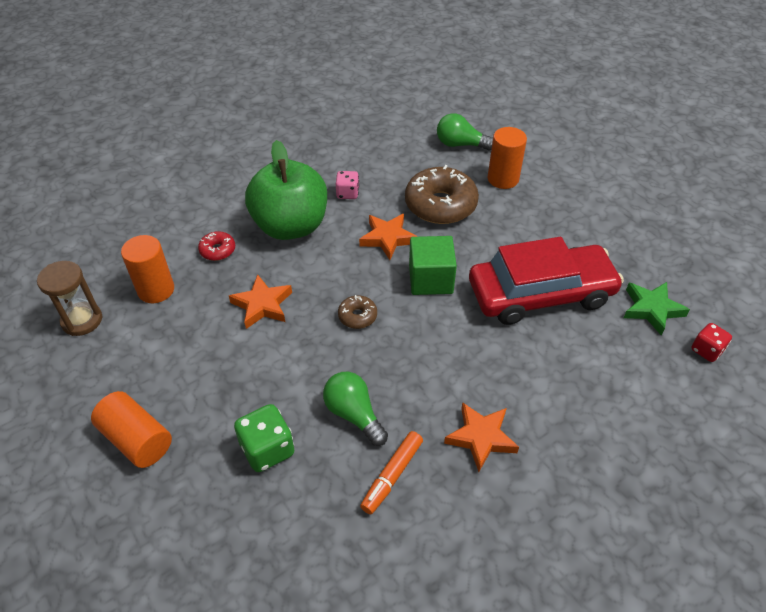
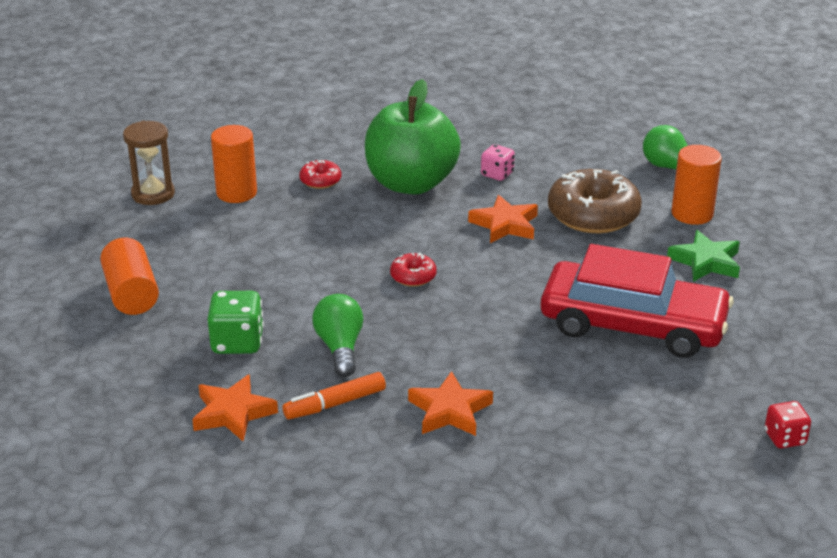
camera: 30 degrees right, 15 degrees down
orange star [229,274,292,329] -> orange star moved to [192,374,278,441]
brown donut [338,295,377,329] -> red donut [390,253,437,287]
green cube [409,236,457,295] -> none
green star [624,282,690,335] -> green star moved to [667,230,740,282]

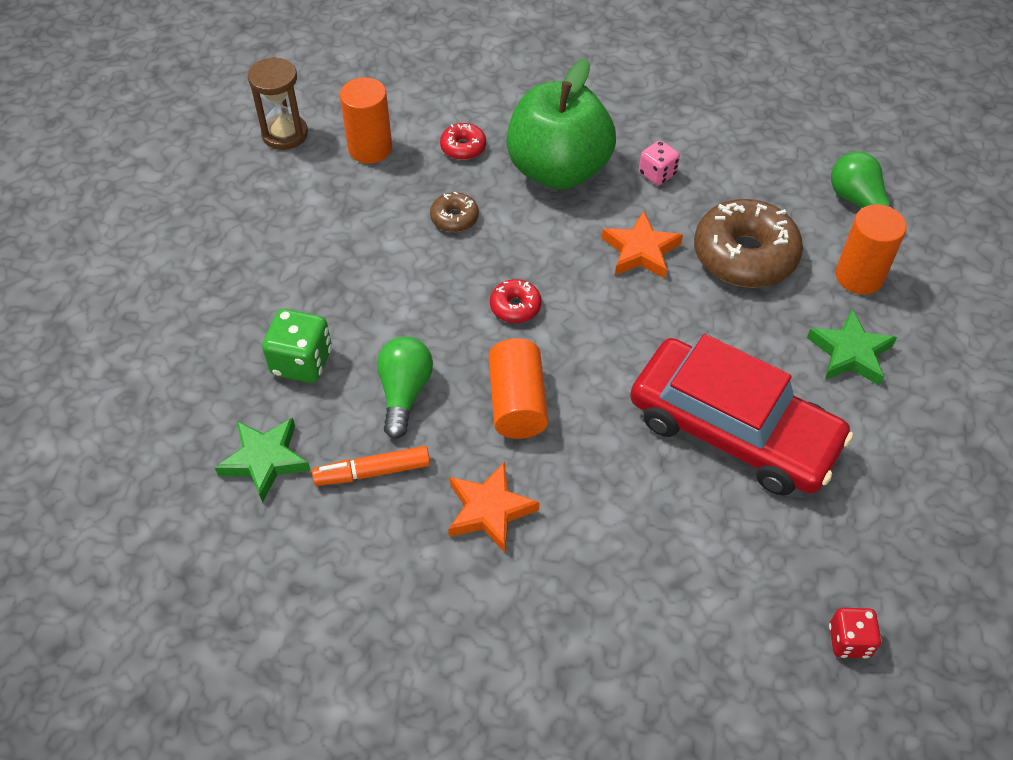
camera: 15 degrees right, 20 degrees up
orange cylinder [100,238,159,315] -> orange cylinder moved to [488,338,548,439]
orange star [192,374,278,441] -> green star [215,418,311,503]
none -> brown donut [430,192,479,232]

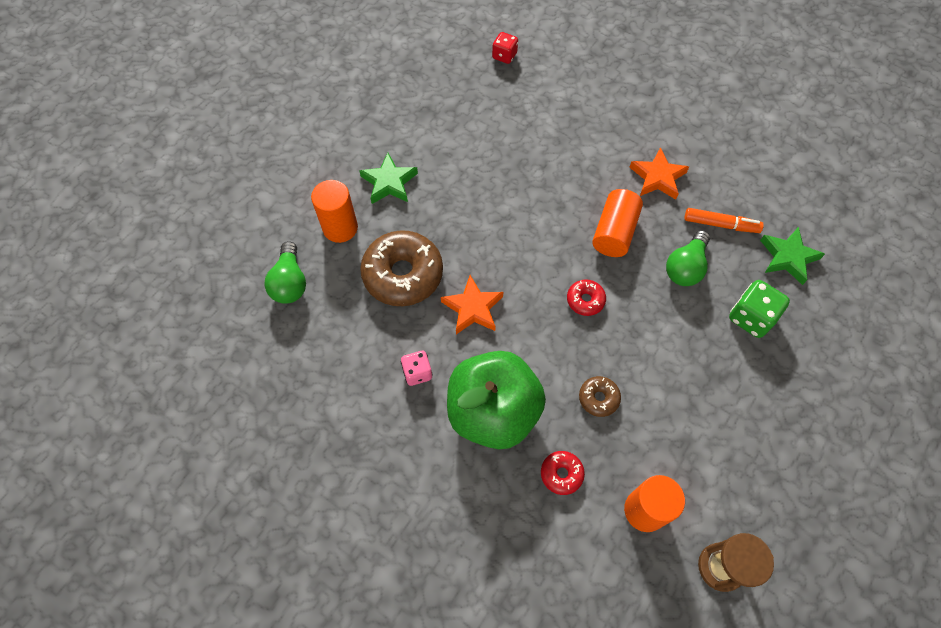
camera: 155 degrees left, 10 degrees up
red car [630,334,853,496] -> none

